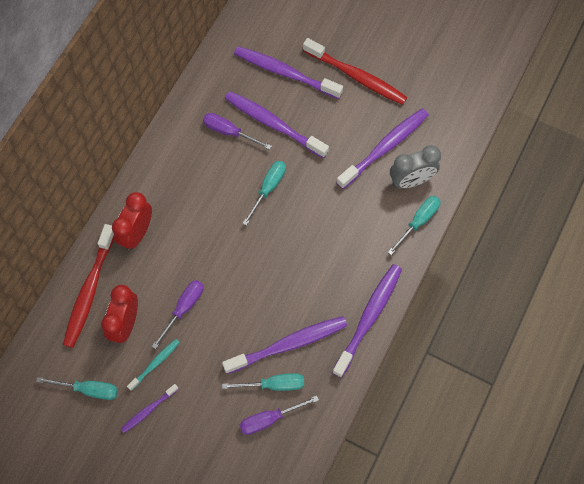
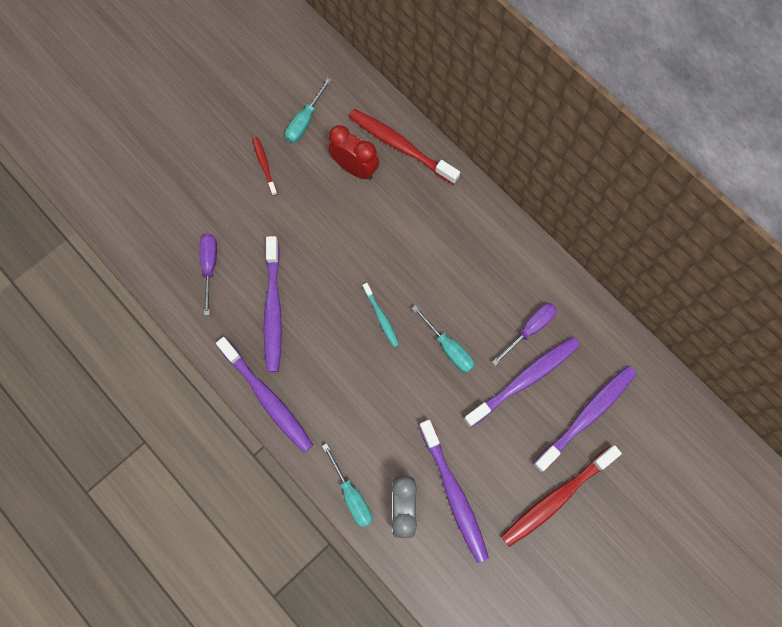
camera: 110 degrees right, 5 degrees up
red clock [112,192,152,250] -> none
purple toothbrush [121,384,179,433] -> red toothbrush [252,137,278,196]
turquoise toothbrush [127,339,180,391] -> turquoise toothbrush moved to [363,283,399,347]
purple screwdriver [152,280,204,349] -> none
turquoise screwdriver [222,373,304,391] -> none

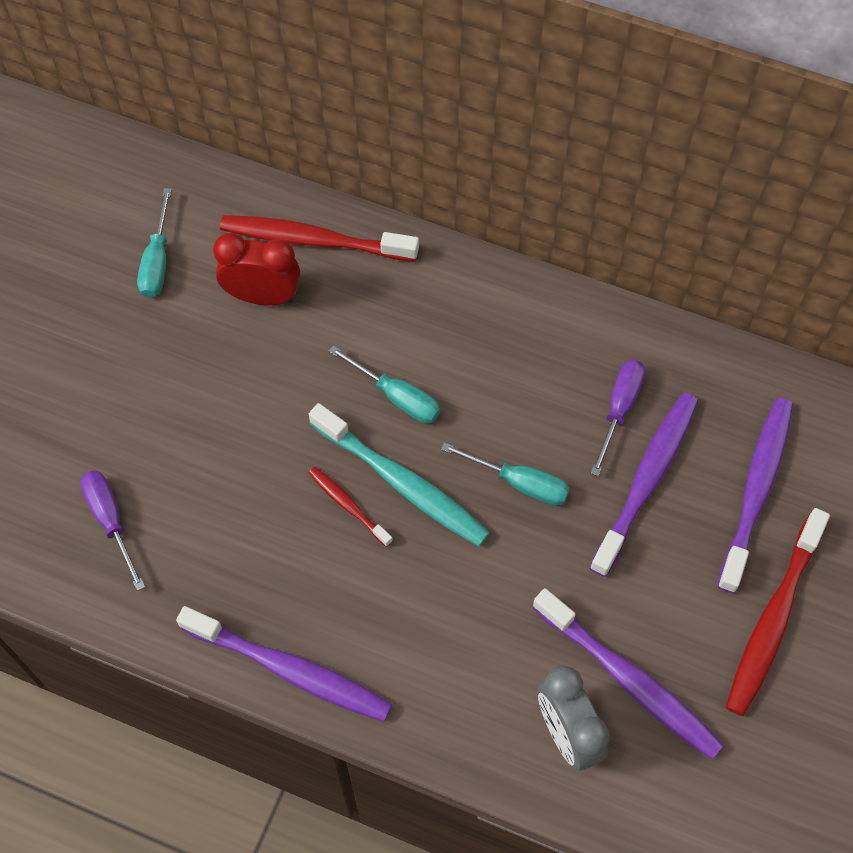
camera: 25 degrees left, 10 degrees down
red toothbrush [252,137,278,196] -> red toothbrush moved to [309,467,393,547]
purple toothbrush [263,236,282,372] -> none
turquoise screwdriver [322,443,372,527] -> turquoise screwdriver moved to [329,345,440,423]
turquoise toothbrush [363,283,399,347] -> turquoise toothbrush [309,403,490,547], size x1.94

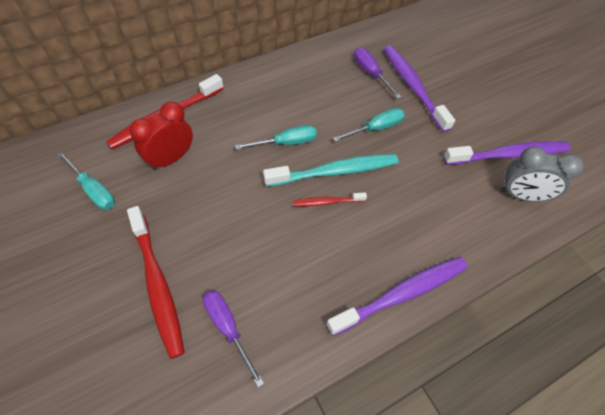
camera: 55 degrees left, 5 degrees down
purple screwdriver [80,470,145,591] -> purple screwdriver turned 45 degrees clockwise [203,290,264,388]
purple toothbrush [717,398,793,593] -> none
red toothbrush [726,508,830,716] -> red toothbrush moved to [127,206,185,359]

